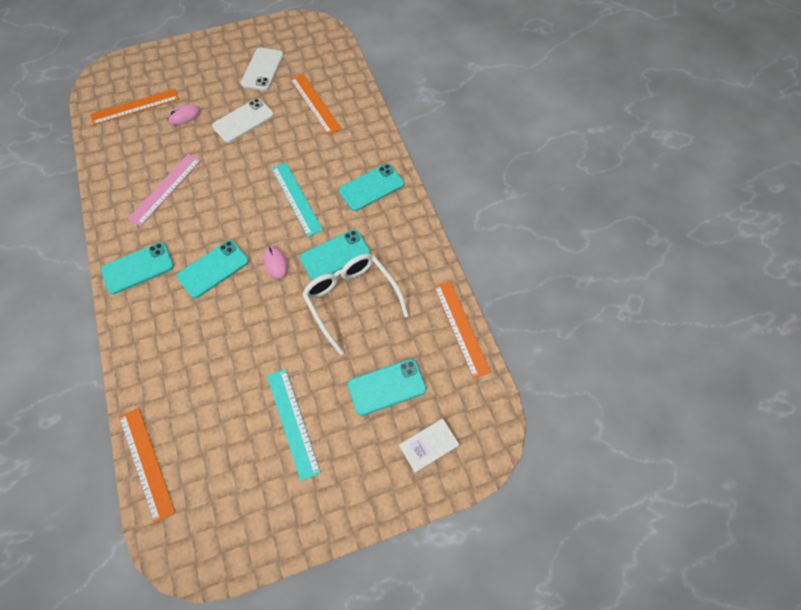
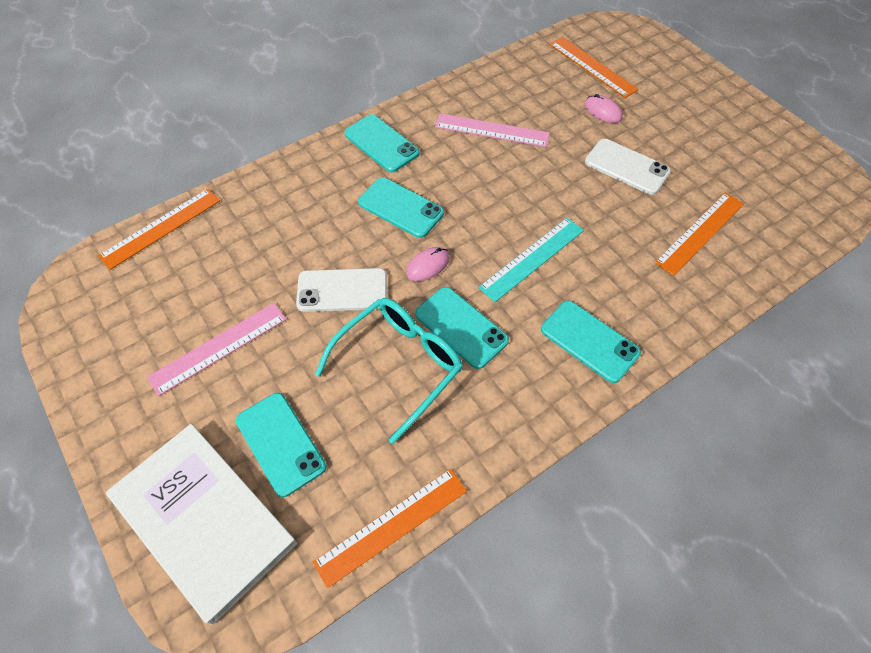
camera: 75 degrees right, 5 degrees down
white phone [241,48,284,91] -> white phone moved to [296,268,387,312]
turquoise ruler [267,369,321,481] -> pink ruler [147,303,286,396]
white glasses [302,254,409,355] -> turquoise glasses [315,298,463,444]
white book [399,418,460,473] -> white book [106,424,298,625], size x2.34

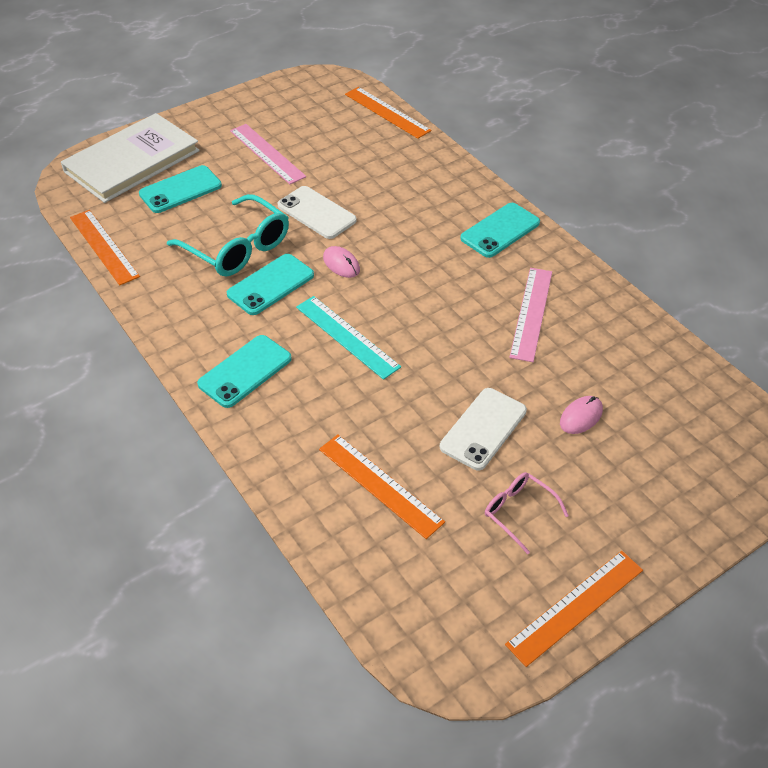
camera: 90 degrees right, 10 degrees down
white phone [296,268,387,312] -> white phone turned 45 degrees counterclockwise [277,186,357,239]
turquoise phone [358,177,444,238] -> none
orange ruler [549,37,638,98] -> orange ruler moved to [505,551,643,667]
none -> pink glasses [485,472,569,554]

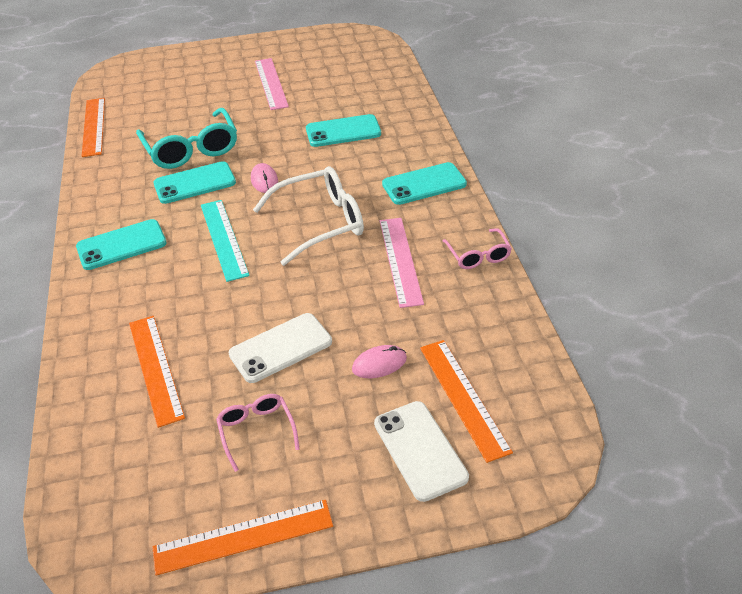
camera: 25 degrees right, 5 degrees down
white book [61,113,200,203] -> none
turquoise phone [139,165,222,213] -> turquoise phone moved to [306,114,381,147]
white phone [277,186,357,239] -> white phone moved to [374,401,469,502]
orange ruler [345,87,431,139] -> orange ruler moved to [420,340,513,463]
pink ruler [509,268,552,362] -> pink ruler turned 45 degrees counterclockwise [380,218,424,308]
none -> white glasses [253,166,364,266]
none -> pink glasses [443,228,512,269]

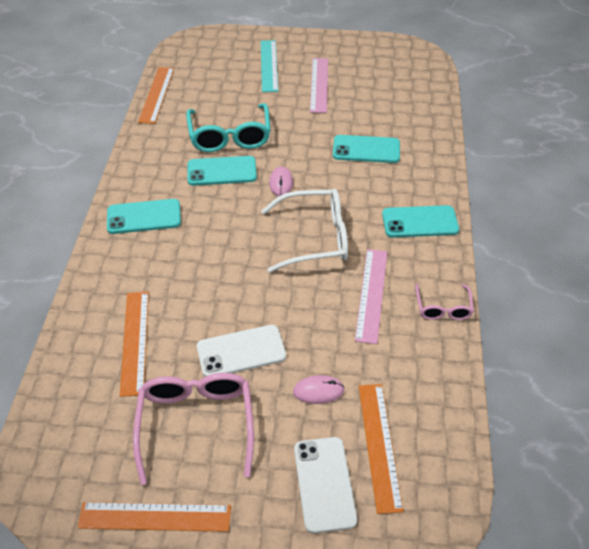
camera: 15 degrees right, 5 degrees up
turquoise ruler [201,200,250,282] -> turquoise ruler moved to [261,40,278,92]
pink glasses [216,394,300,472] -> pink glasses [133,373,254,485], size x1.84

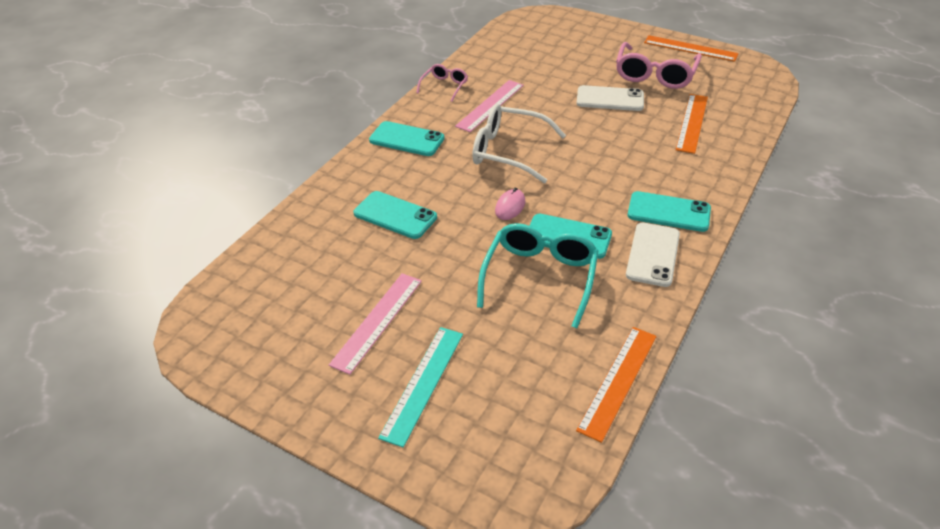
camera: 155 degrees left, 5 degrees down
pink mouse [293,375,345,404] -> none
white phone [294,437,357,534] -> white phone moved to [626,223,680,287]
orange ruler [359,384,403,514] -> none

